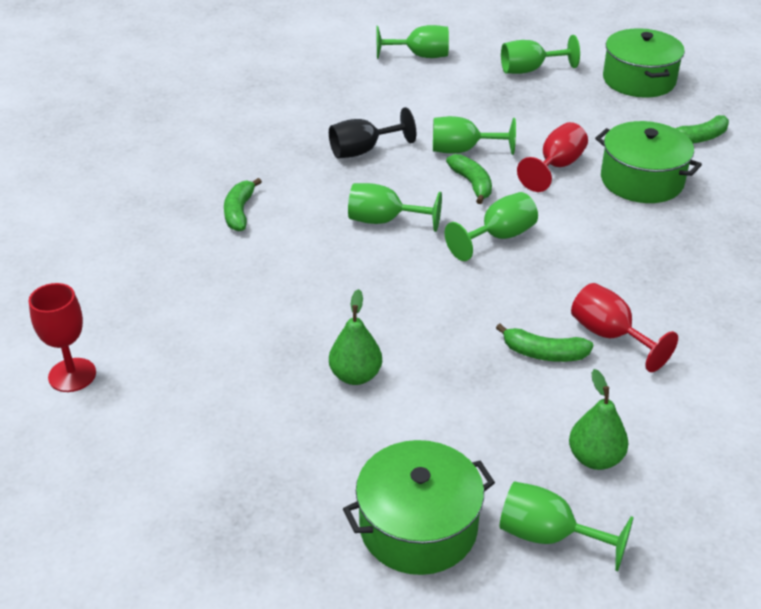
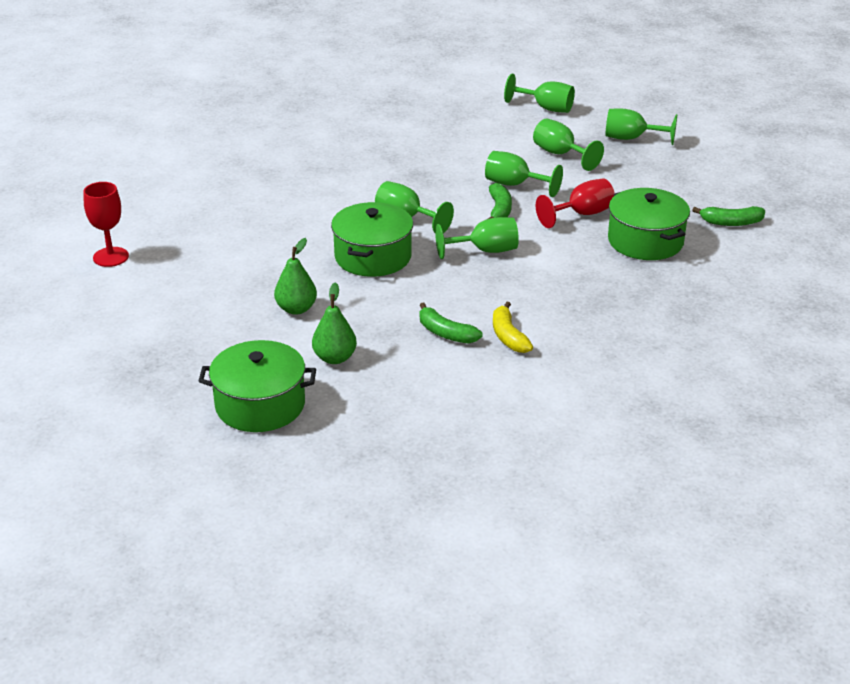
camera: 25 degrees right, 5 degrees down
green banana [224,178,262,231] -> none
black goblet [329,107,416,159] -> none
green goblet [500,481,634,571] -> green goblet moved to [533,118,604,171]
green pear [569,369,628,470] -> green pear moved to [312,282,357,364]
red goblet [571,283,678,372] -> yellow banana [493,302,533,353]
green pot [603,28,685,98] -> green pot moved to [331,202,413,277]

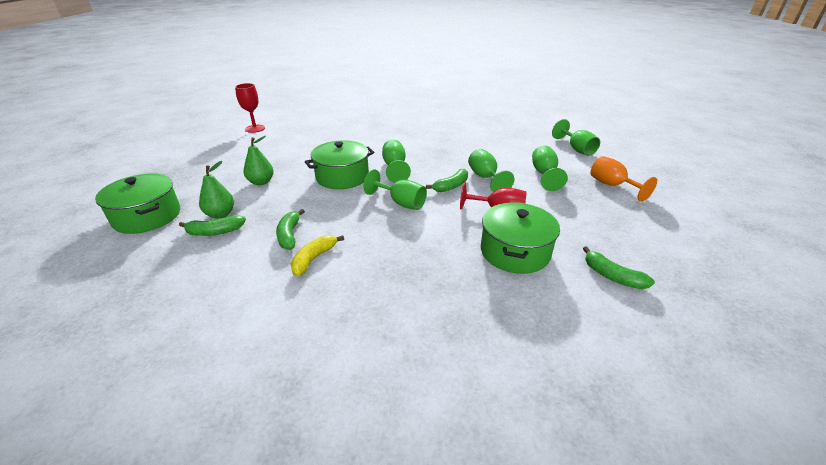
camera: 45 degrees right, 0 degrees up
green goblet [606,109,677,145] -> orange goblet [590,156,657,202]
none -> green banana [179,215,246,236]

